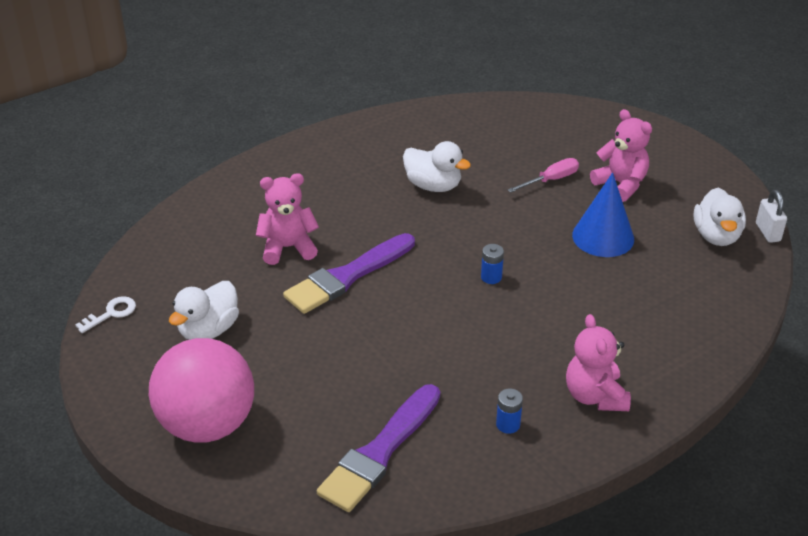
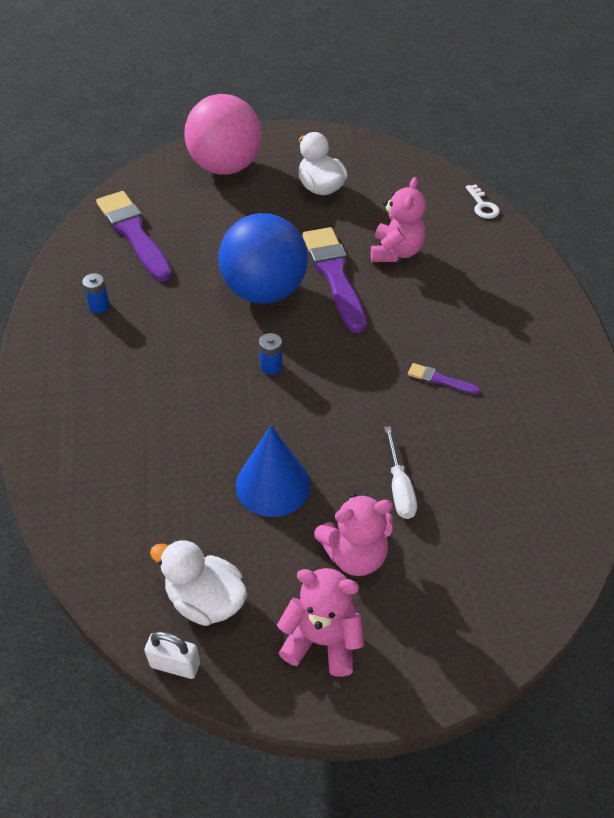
camera: 115 degrees right, 10 degrees up
white key [75,296,136,333] -> white key moved to [466,184,500,219]
white duck [403,141,471,192] -> purple brush [408,363,480,395]
pink screwdriver [508,158,579,193] -> white screwdriver [384,426,417,519]
pink teddy bear [566,314,631,411] -> pink teddy bear moved to [277,568,364,677]
none -> blue ball [218,213,308,304]

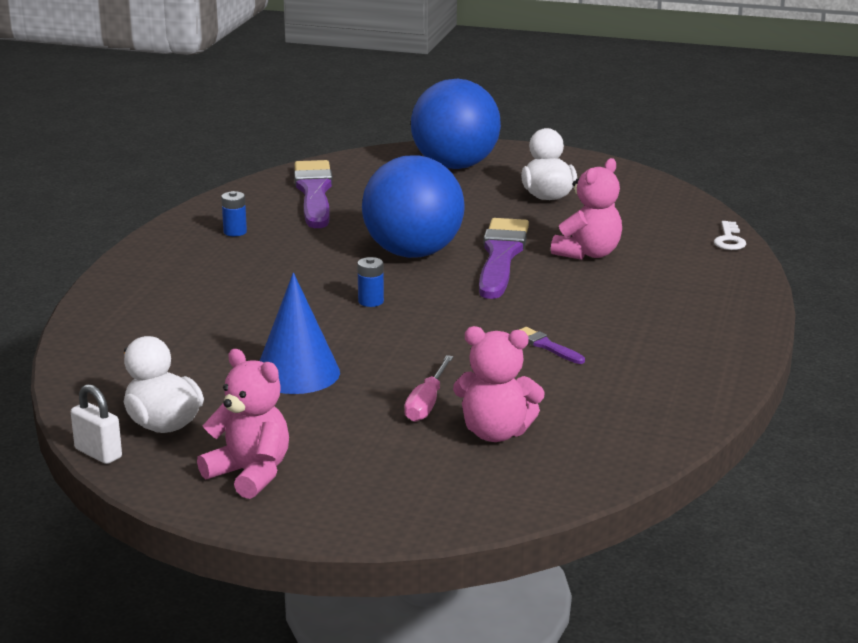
camera: 25 degrees right, 25 degrees down
pink ball [184,94,262,175] -> blue ball [411,79,501,169]
pink teddy bear [314,493,393,576] -> pink teddy bear moved to [453,326,545,442]
white screwdriver [384,426,417,519] -> pink screwdriver [404,355,453,422]

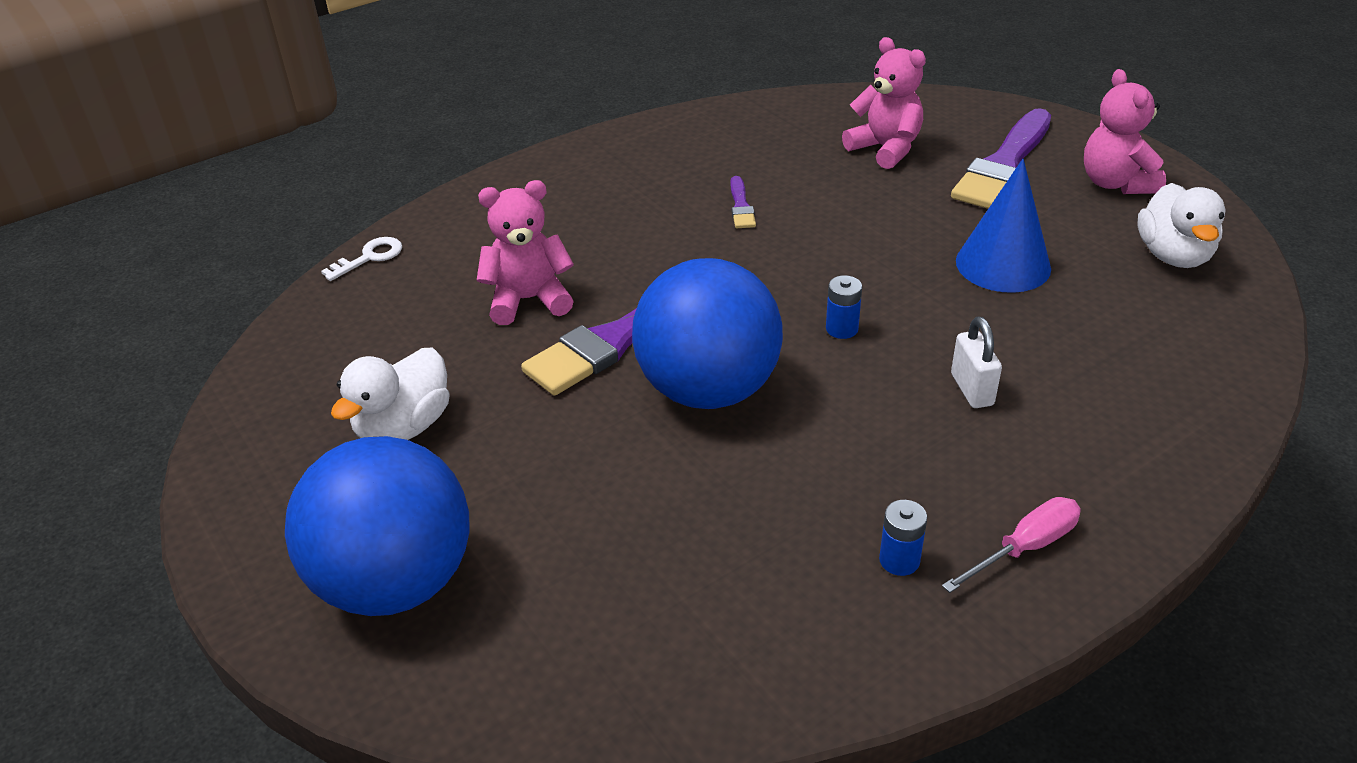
camera: 140 degrees left, 15 degrees up
white padlock [71,384,122,464] -> white padlock moved to [951,316,1002,408]
purple brush [294,160,333,228] -> purple brush moved to [951,108,1051,209]
pink screwdriver [404,355,453,422] -> pink screwdriver moved to [942,497,1081,593]

